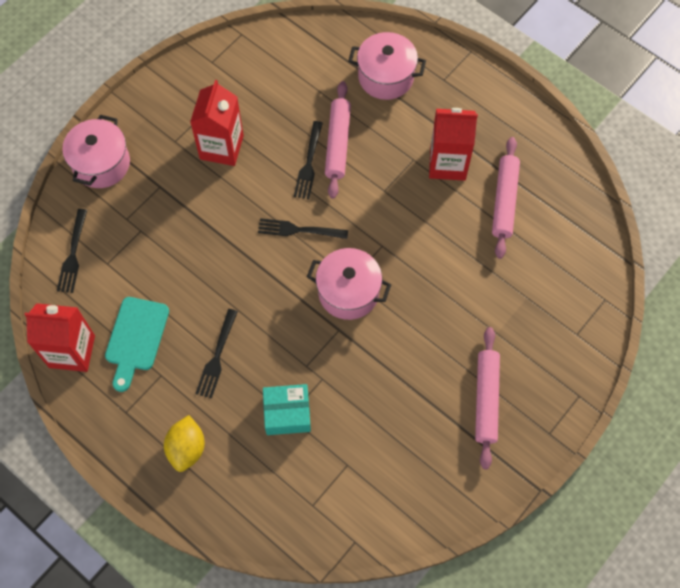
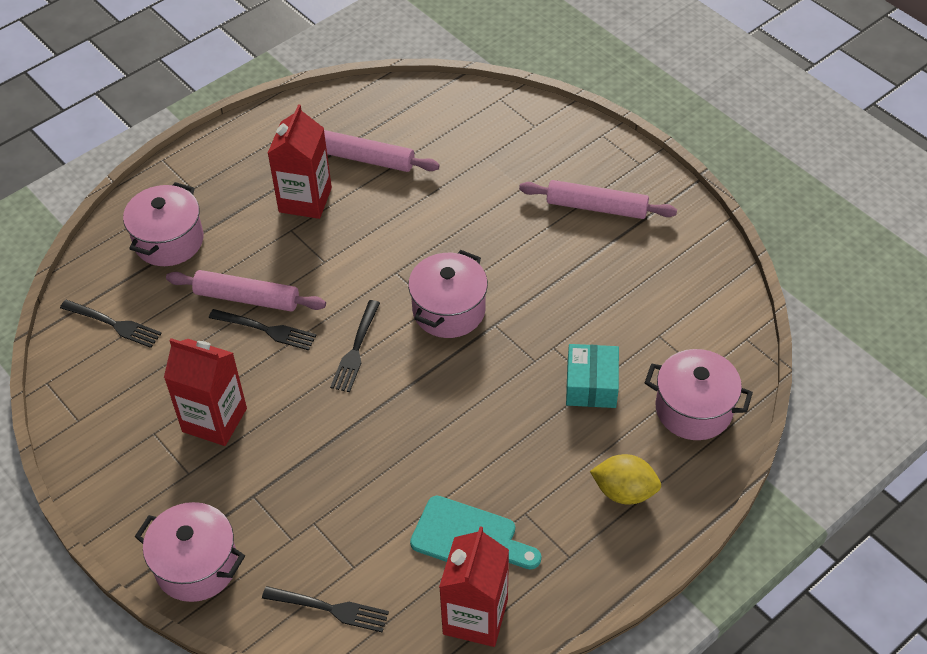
camera: 80 degrees left, 15 degrees down
black fork [195,309,238,399] -> black fork moved to [60,300,162,348]
none -> pink pot [645,349,753,440]

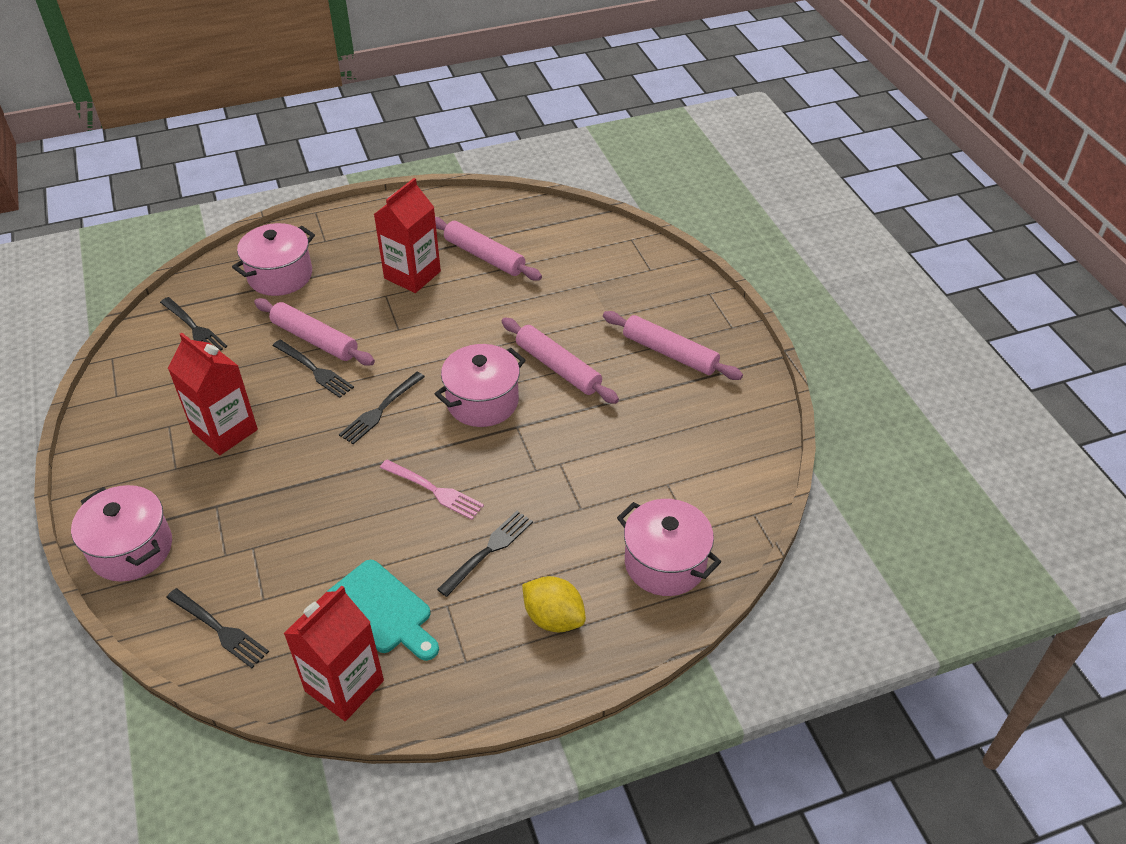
camera: 20 degrees right, 5 degrees down
turquoise box [566,344,619,408] -> none
none -> pink fork [380,459,484,520]
none -> black fork [437,511,533,597]
none -> pink rolling pin [502,317,619,404]

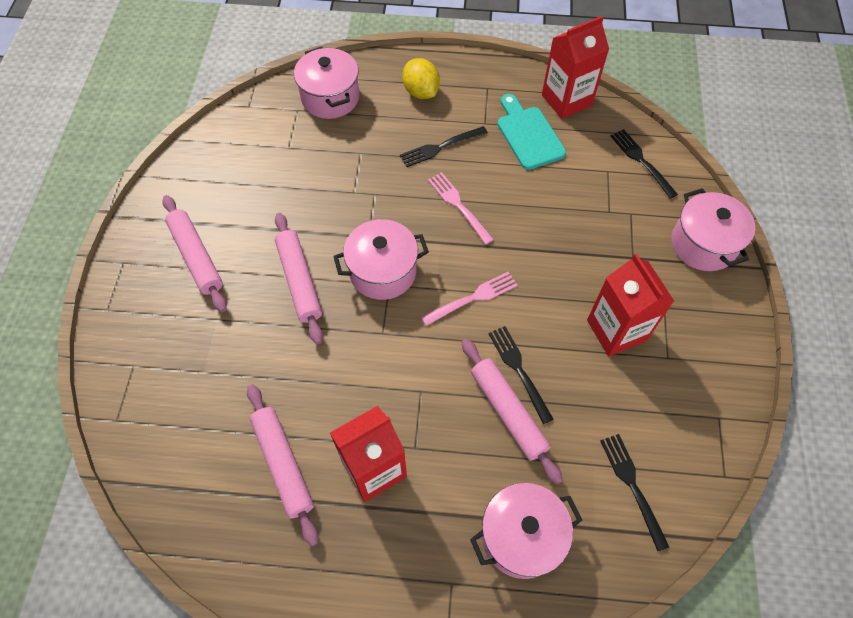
camera: 155 degrees left, 15 degrees up
black fork [339,372,425,444] -> pink fork [421,272,518,326]

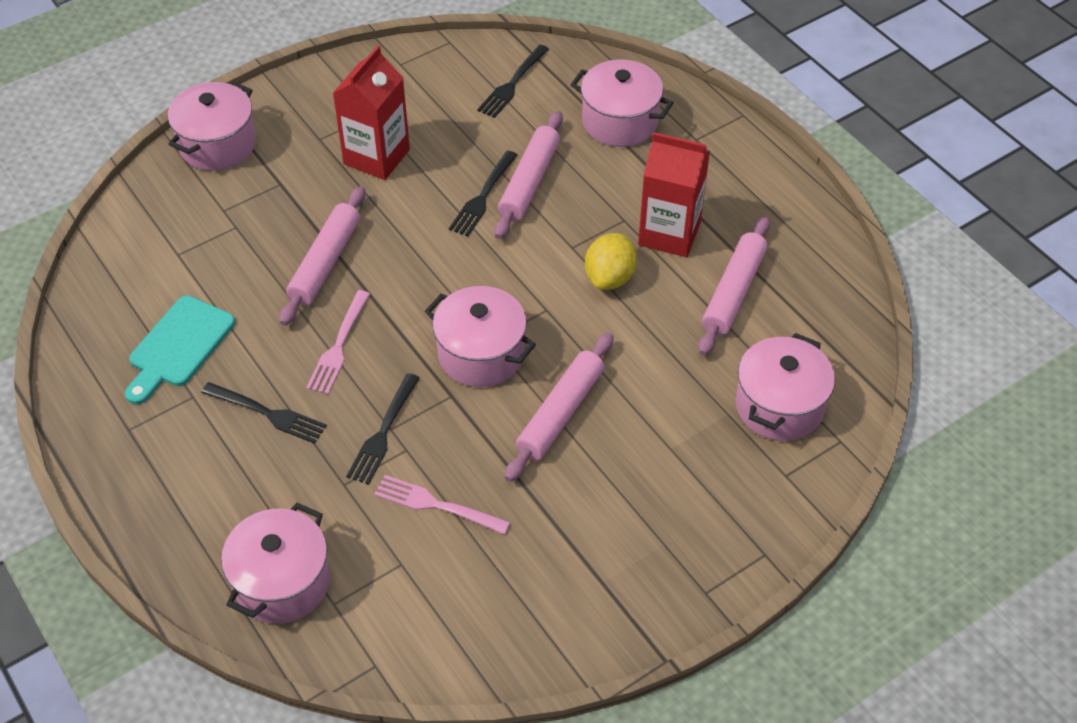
camera: 130 degrees left, 10 degrees down
pink rolling pin [162,195,227,312] -> pink rolling pin moved to [279,186,366,326]
yellow lemon [402,58,440,99] -> yellow lemon moved to [585,233,637,290]
pink fork [421,272,518,326] -> pink fork moved to [374,475,511,535]
red carton [542,16,609,119] -> none
black fork [611,129,678,199] -> black fork moved to [346,373,420,485]
none -> pink pot [736,333,835,441]

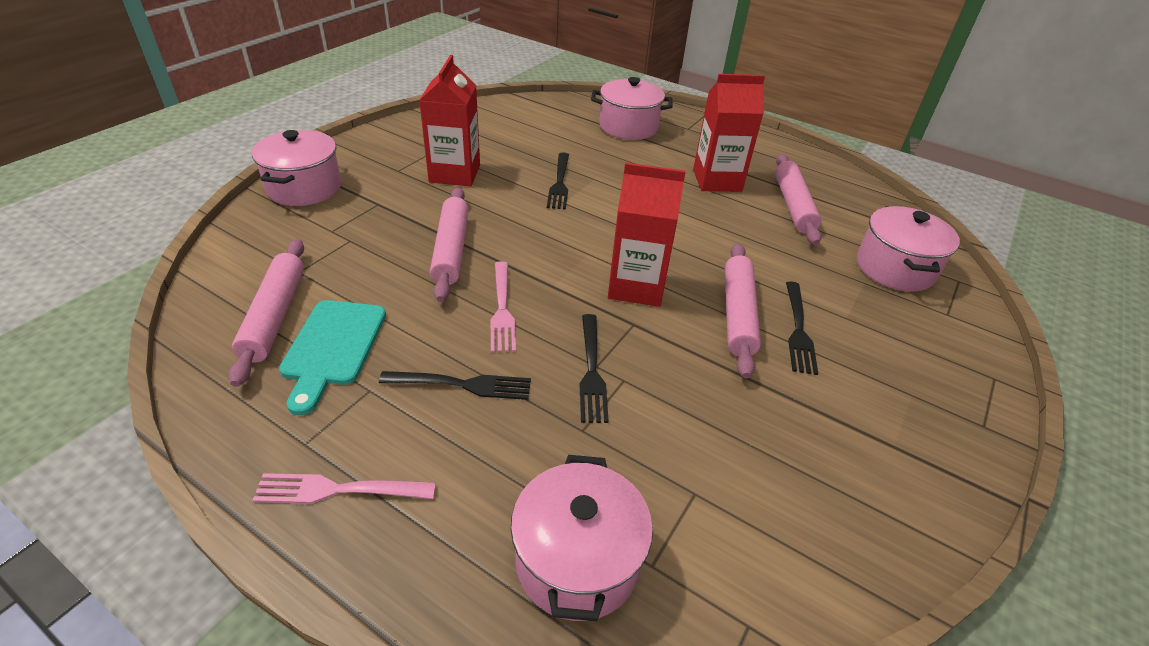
camera: 25 degrees left, 10 degrees down
pink fork [374,475,511,535] -> pink fork moved to [252,473,436,504]
pink pot [425,286,536,387] -> red carton [608,162,686,307]
black fork [477,45,549,118] -> black fork moved to [786,282,819,375]
pink rolling pin [494,111,563,239] -> pink rolling pin moved to [229,239,304,387]
yellow lemon [585,233,637,290] -> none

